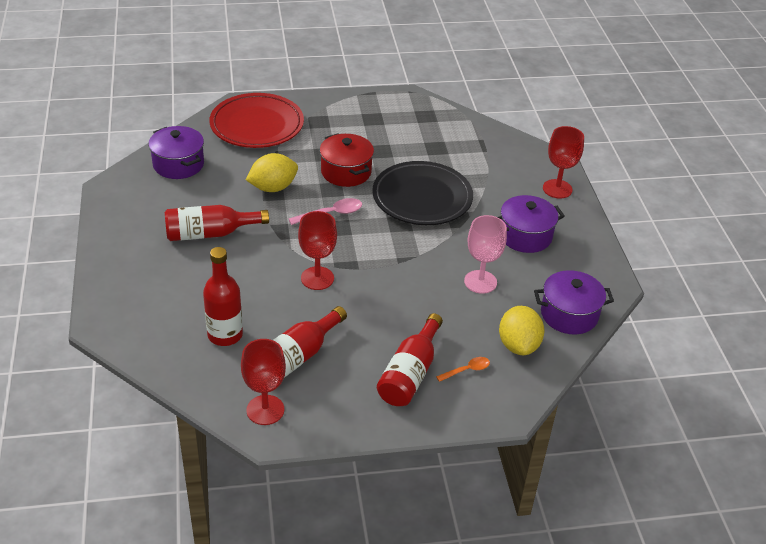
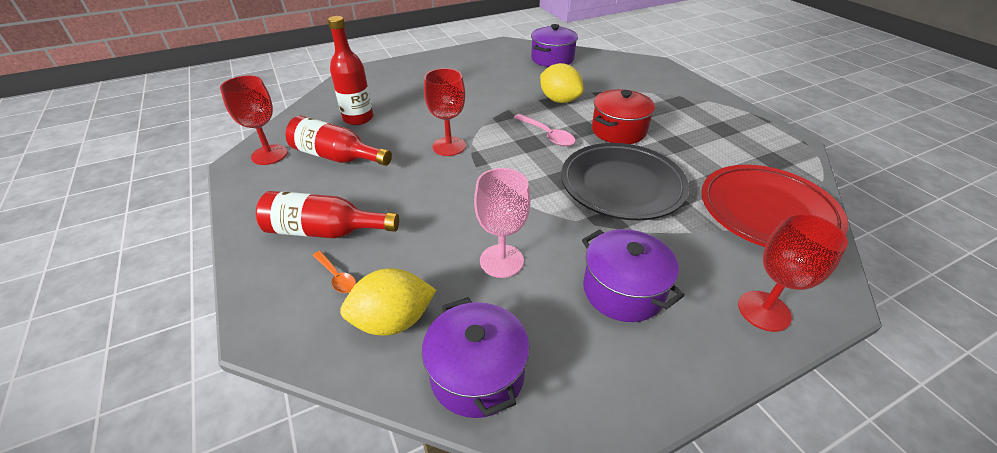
camera: 75 degrees right, 0 degrees up
red bottle [165,205,269,241] -> none
red plate [209,93,304,148] -> red plate moved to [701,165,848,247]

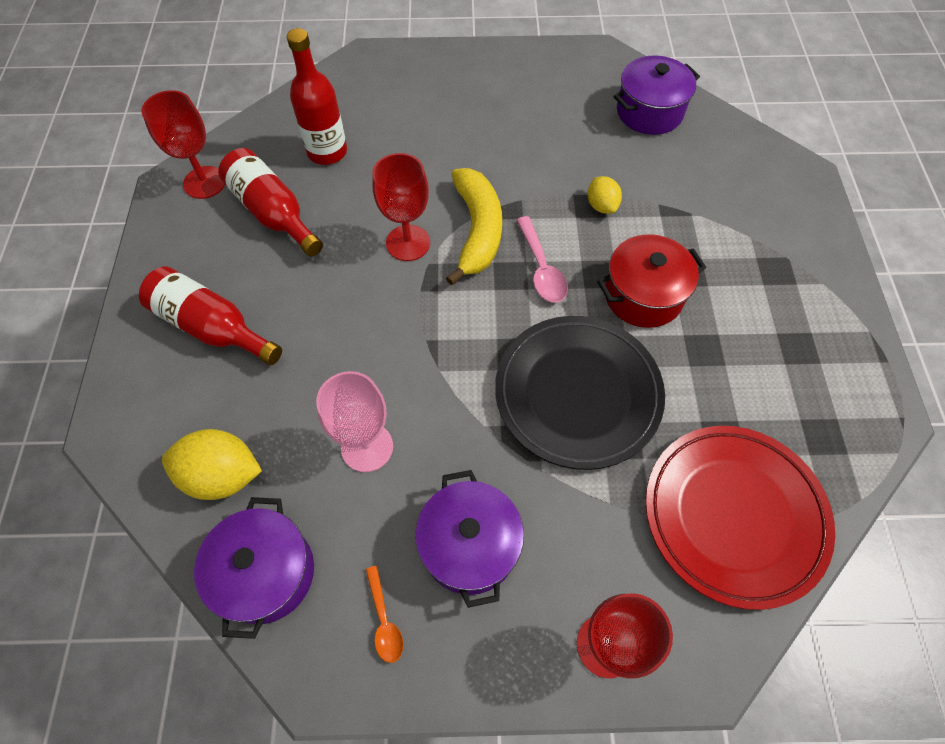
camera: 25 degrees right, 20 degrees up
orange spoon [313,251,356,293] -> orange spoon moved to [366,566,403,663]
yellow lemon [540,63,584,103] -> yellow lemon [588,176,622,214], size x0.60
none -> yellow banana [446,168,502,285]

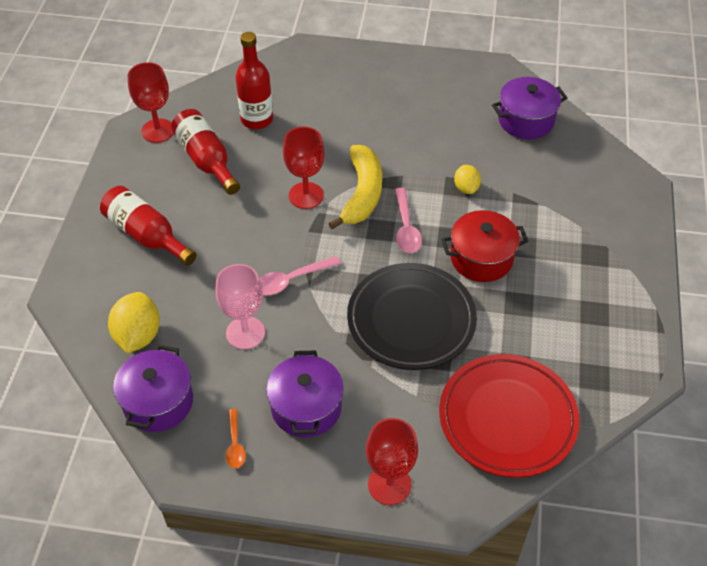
camera: 10 degrees right, 10 degrees down
yellow lemon [162,429,262,500] -> yellow lemon turned 75 degrees clockwise [108,292,160,353]
none -> pink spoon [259,256,341,296]

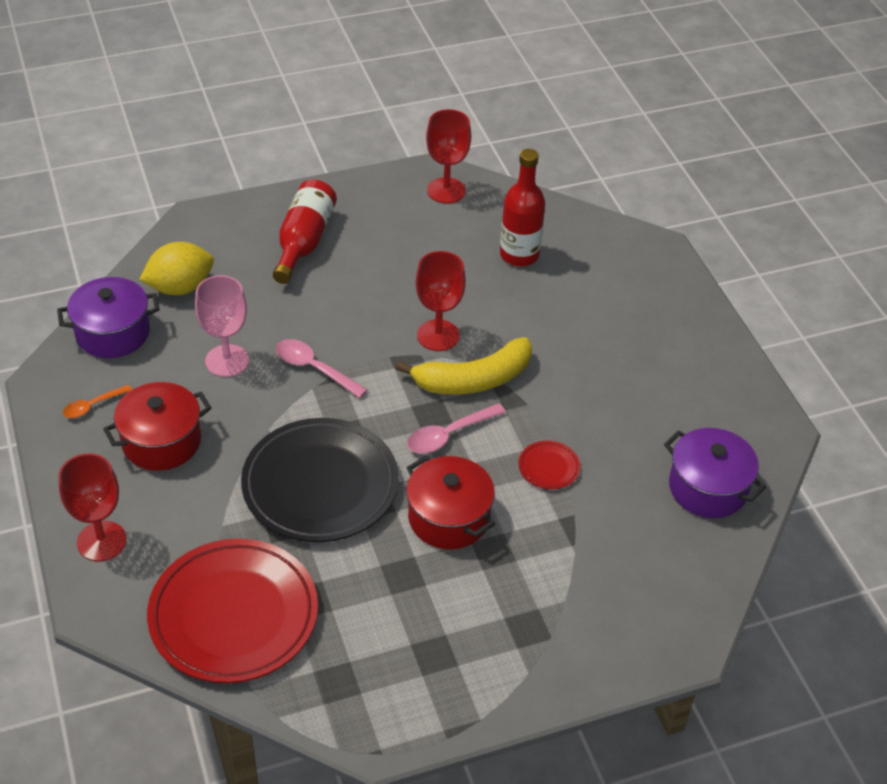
camera: 60 degrees right, 5 degrees down
red bottle [171,109,240,195] -> none
purple pot [266,351,344,438] -> red pot [103,382,211,471]
yellow lemon [454,165,481,194] -> red plate [519,441,580,489]

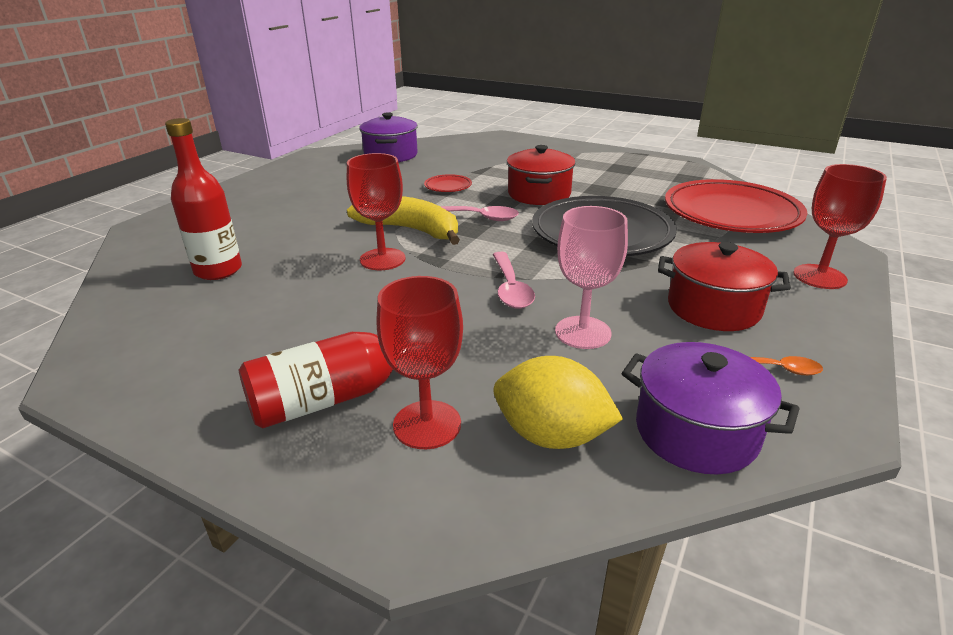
camera: 130 degrees left, 15 degrees down
red goblet [426,109,471,204] -> red goblet moved to [376,276,463,449]

